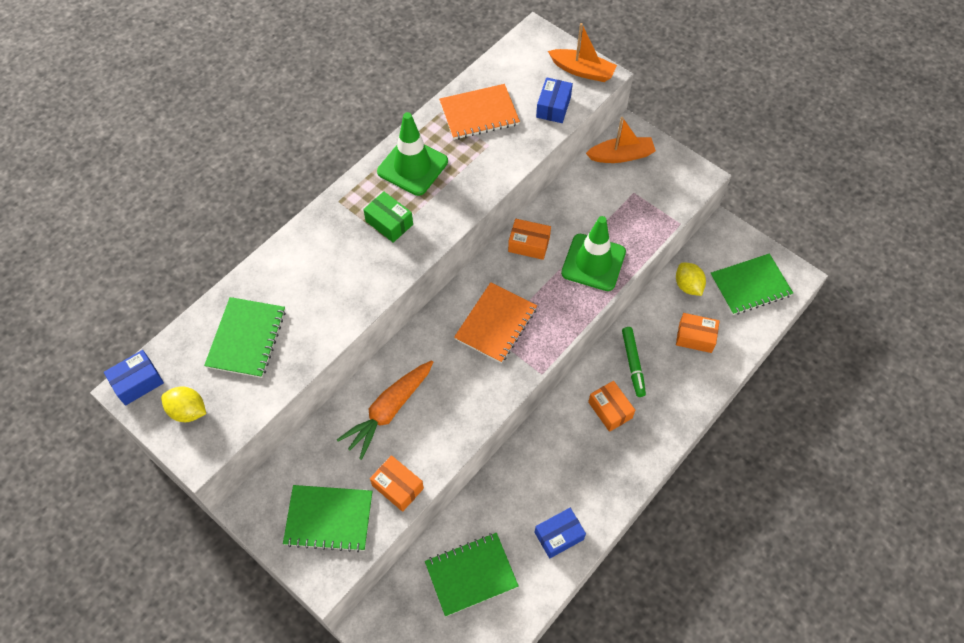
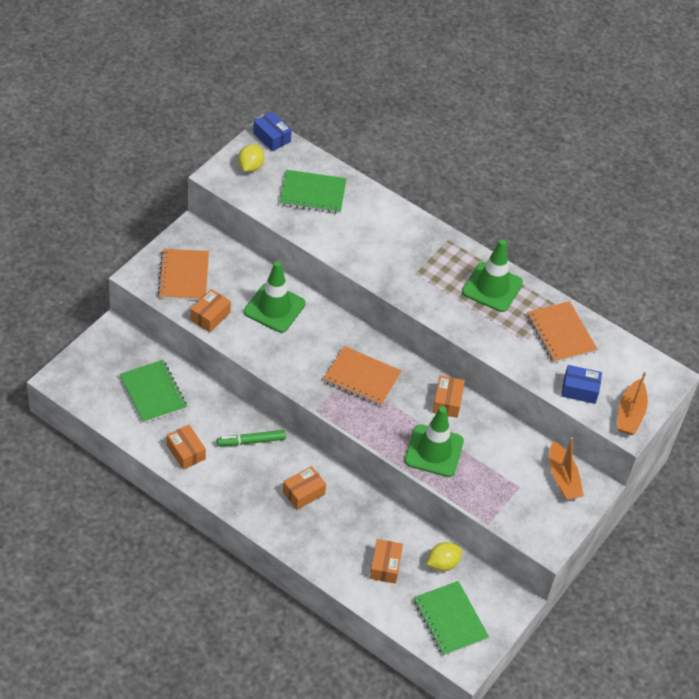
camera: 80 degrees right, 10 degrees down
green notebook [283,485,372,552] -> orange notebook [158,249,209,300]
orange carrot [337,360,433,460] -> green traffic cone [244,261,306,332]
green box [363,191,413,243] -> none
blue box [535,508,586,559] -> orange box [167,425,206,470]
green marker [622,327,646,397] -> green marker moved to [217,430,286,446]

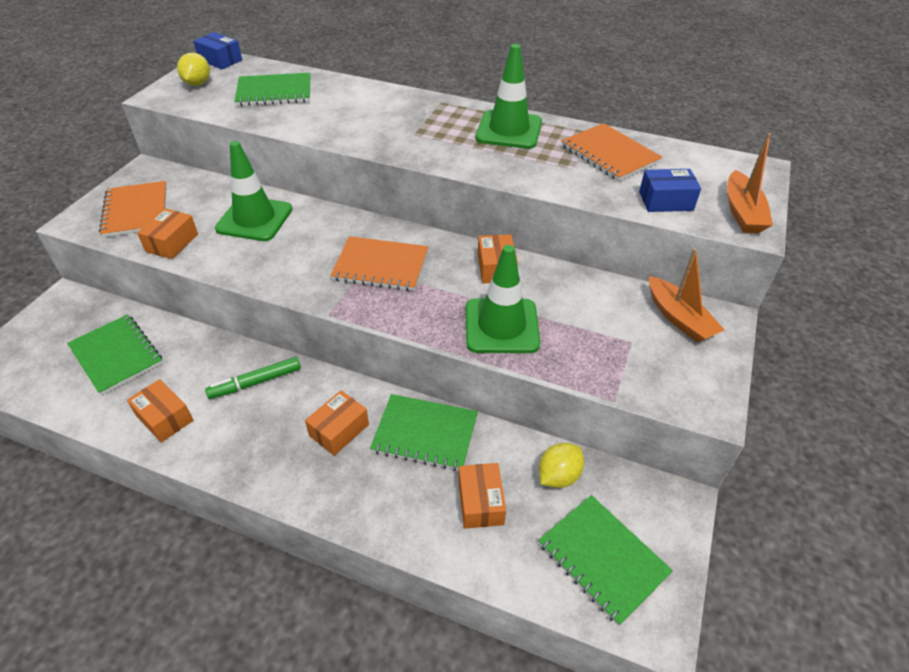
camera: 10 degrees left, 5 degrees down
none -> green notebook [370,394,478,471]

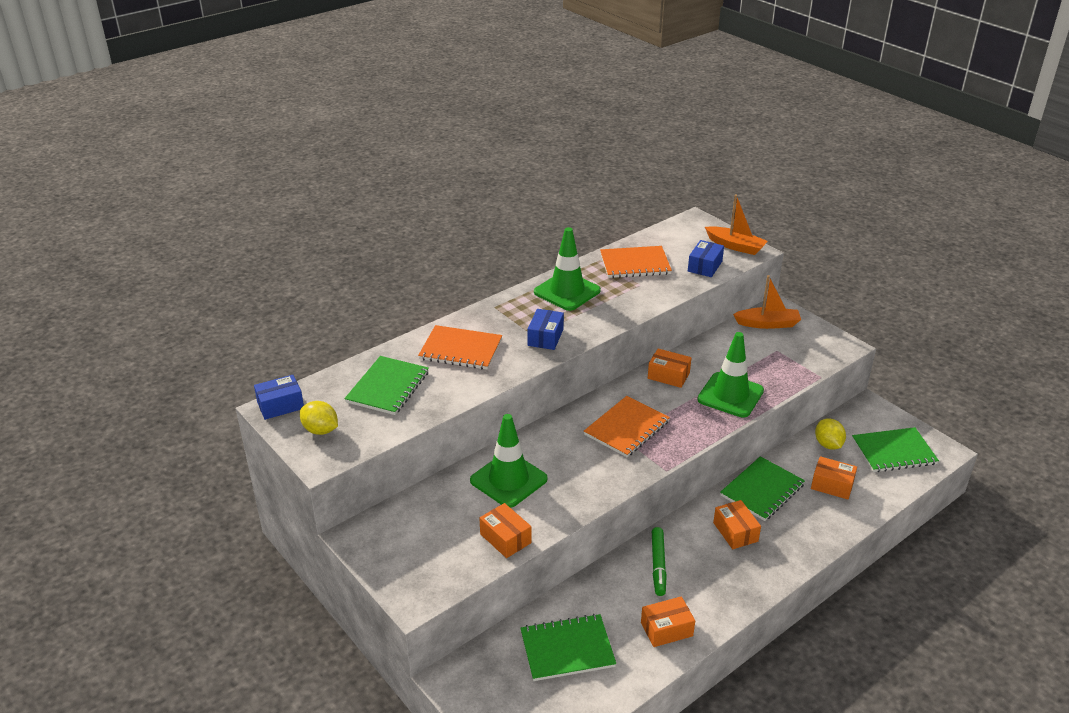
camera: 60 degrees left, 10 degrees down
orange notebook [99,181,167,238] -> orange notebook moved to [418,325,502,370]
none -> blue box [527,309,564,350]

